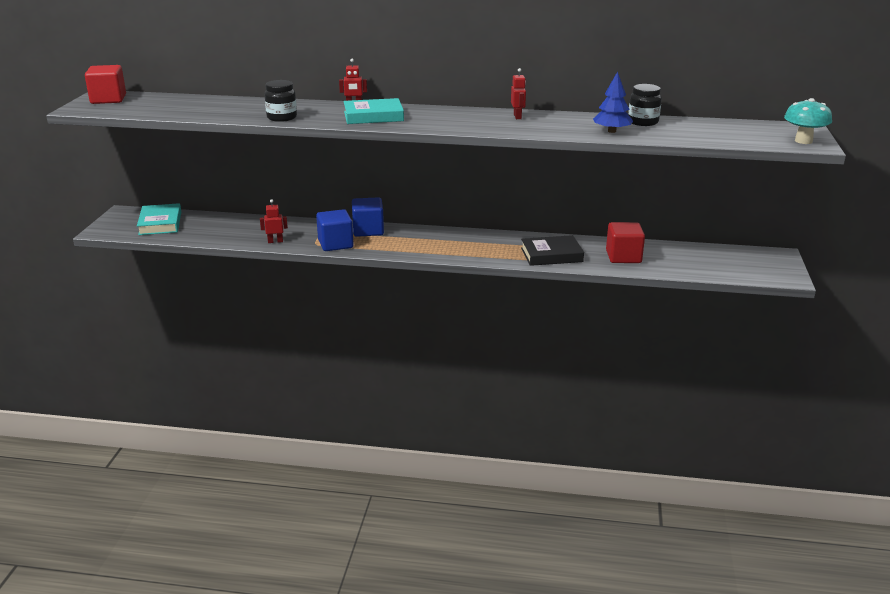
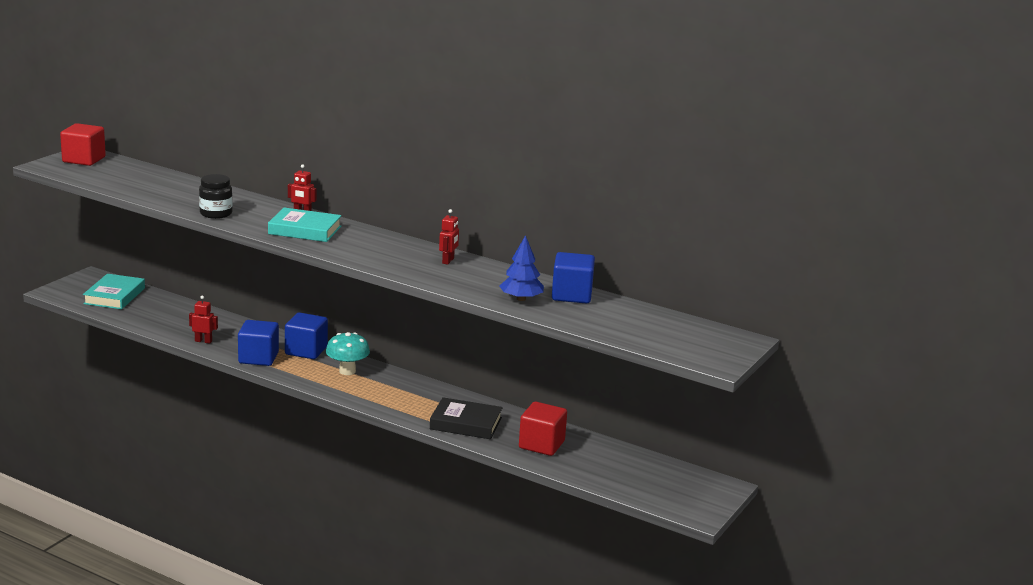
camera: 20 degrees right, 5 degrees down
black jar [628,84,662,126] -> blue cube [552,252,595,304]
turquoise mushroom [784,98,832,144] -> turquoise mushroom moved to [326,332,370,375]

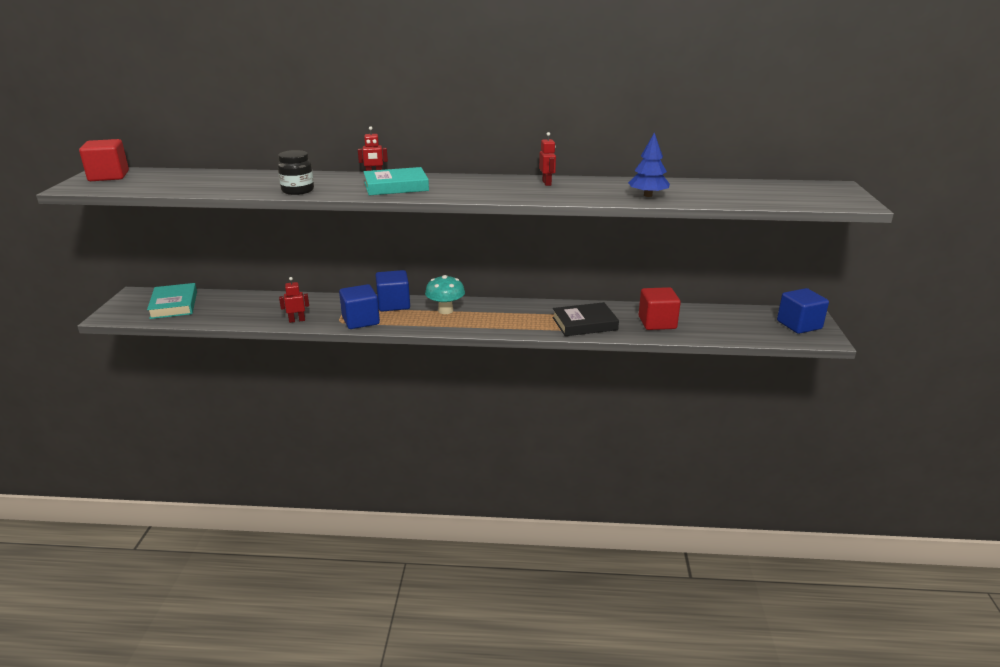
camera: 25 degrees left, 5 degrees up
blue cube [552,252,595,304] -> blue cube moved to [777,288,829,334]

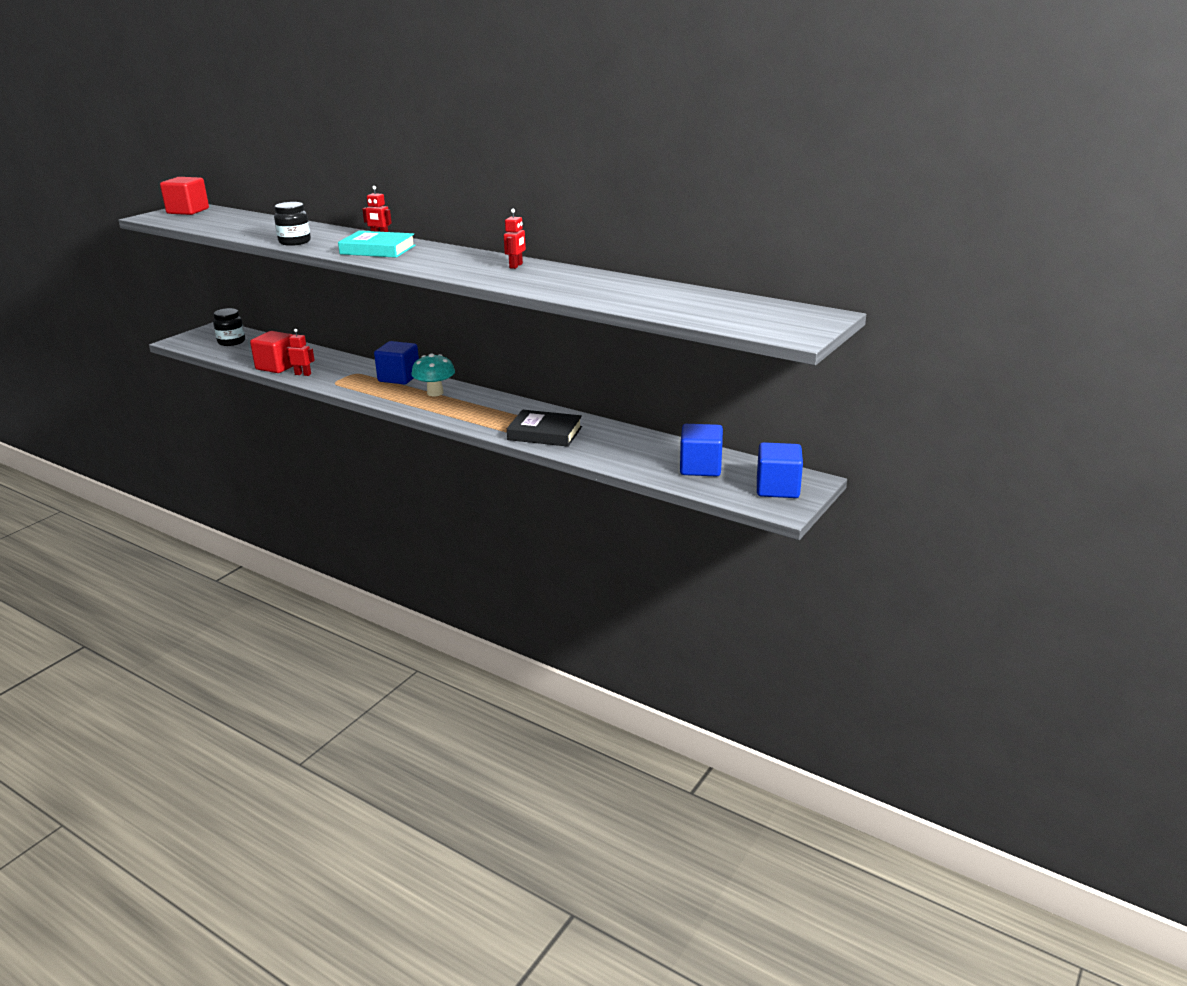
camera: 30 degrees right, 0 degrees up
turquoise book [147,283,197,319] -> black jar [213,308,245,346]
blue cube [339,284,380,329] -> blue cube moved to [680,424,723,477]
blue tree [628,132,670,197] -> none
red cube [638,287,681,330] -> red cube moved to [250,331,293,373]

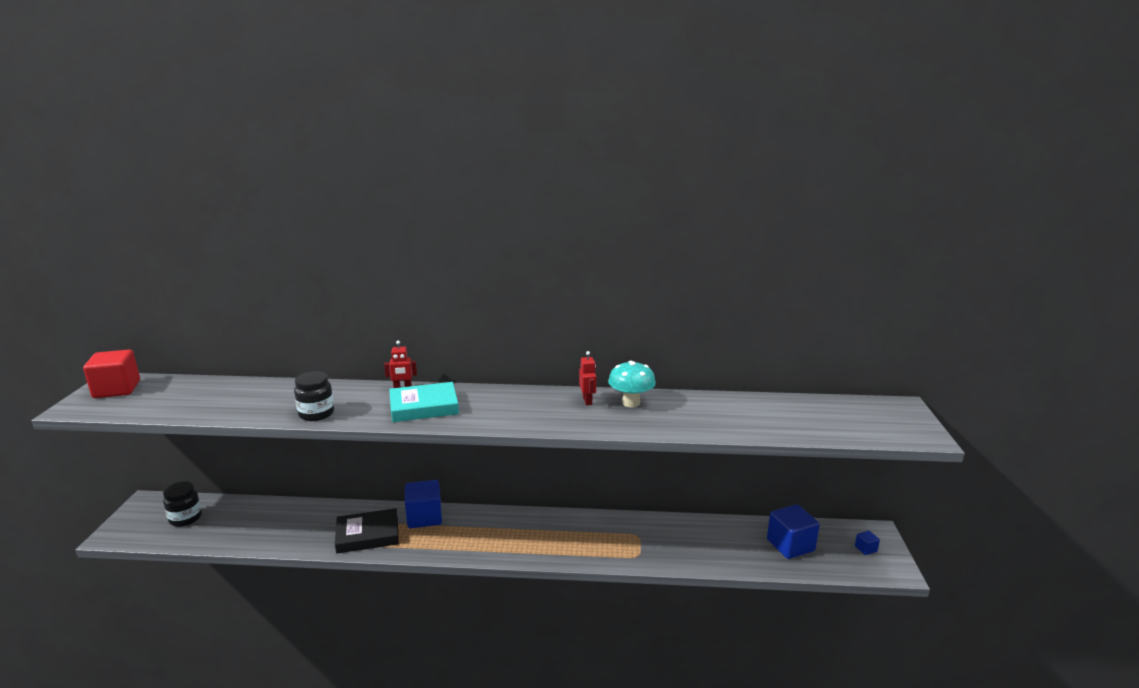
camera: 30 degrees left, 5 degrees down
red cube [250,331,293,373] -> none
red robot [286,329,315,376] -> none
turquoise mushroom [412,353,455,396] -> turquoise mushroom moved to [608,361,656,407]
black book [507,410,582,447] -> black book moved to [335,508,399,554]
blue cube [757,442,803,498] -> blue cube [855,531,880,555], size x0.45

